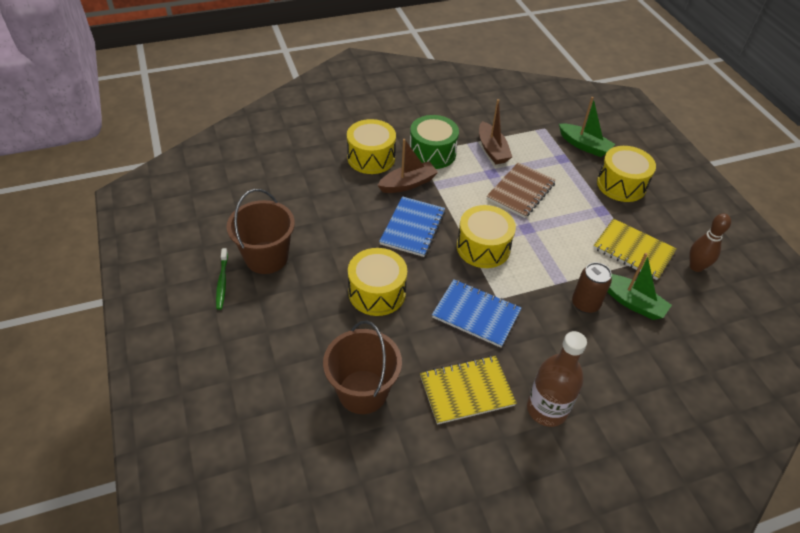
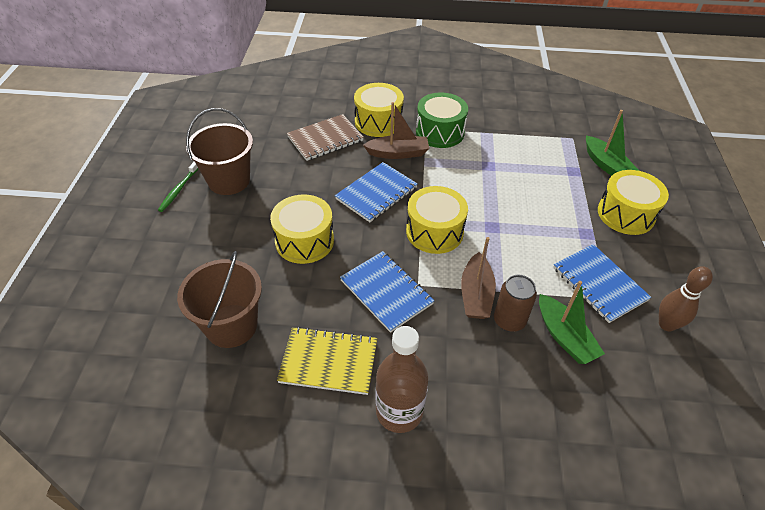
camera: 25 degrees right, 0 degrees up
brown boat [479,99,512,164] -> brown boat moved to [461,237,496,319]
brown notebook [487,162,556,218] -> brown notebook moved to [287,114,364,161]
yellow notebook [593,218,677,280] -> blue notebook [553,244,651,323]

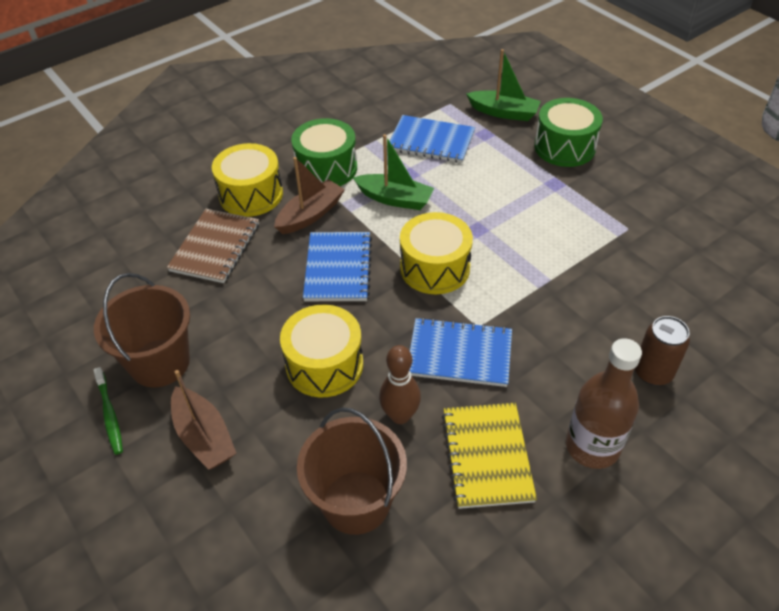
camera: 40 degrees left, 0 degrees up
yellow notebook [277,327,378,395] -> yellow notebook turned 60 degrees counterclockwise [442,403,537,509]
brown boat [461,237,496,319] -> brown boat moved to [171,370,236,470]
brown can [494,275,537,332] -> brown can moved to [635,316,690,386]
green boat [539,281,605,364] -> green boat moved to [353,134,434,210]
blue notebook [553,244,651,323] -> blue notebook moved to [390,115,475,163]
yellow drum [598,170,669,235] -> green drum [534,98,603,167]
brown bowling pin [659,266,713,332] -> brown bowling pin moved to [379,345,421,424]

